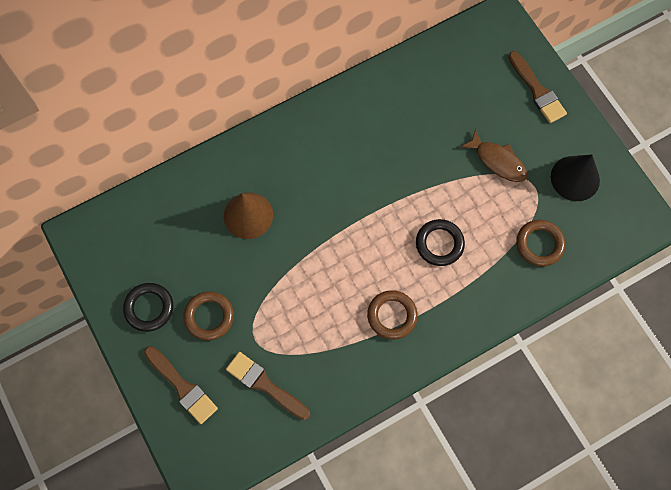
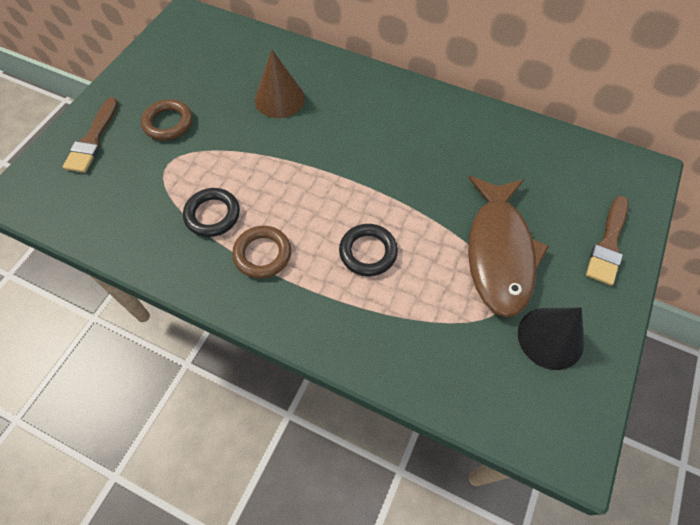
camera: 55 degrees right, 10 degrees down
black ring [123,283,173,332] -> black ring moved to [183,188,240,237]
brown brush [226,352,310,420] -> none
brown fish [460,129,527,182] -> brown fish [468,176,549,318], size x1.82
brown ring [516,220,565,267] -> none

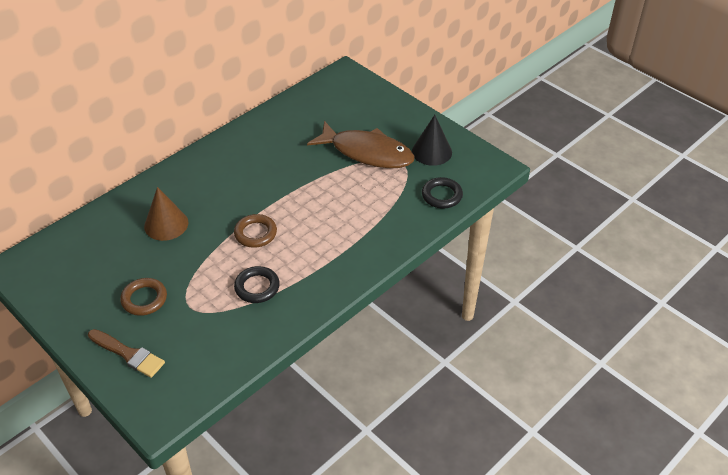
camera: 70 degrees left, 15 degrees down
brown ring [232,226,291,278] -> brown ring moved to [234,214,277,248]
black ring [339,224,398,276] -> black ring moved to [422,177,463,208]
brown brush [586,196,628,286] -> none

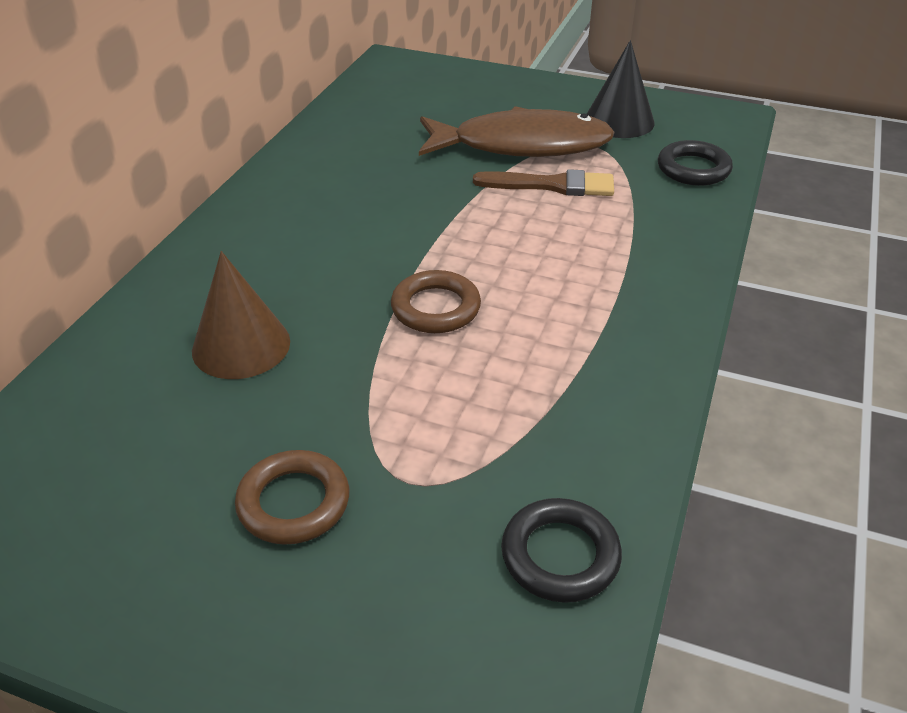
camera: 25 degrees left, 5 degrees down
brown brush [88,329,165,378] -> brown brush moved to [473,169,614,196]
black ring [234,266,280,303] -> black ring moved to [501,498,622,603]

